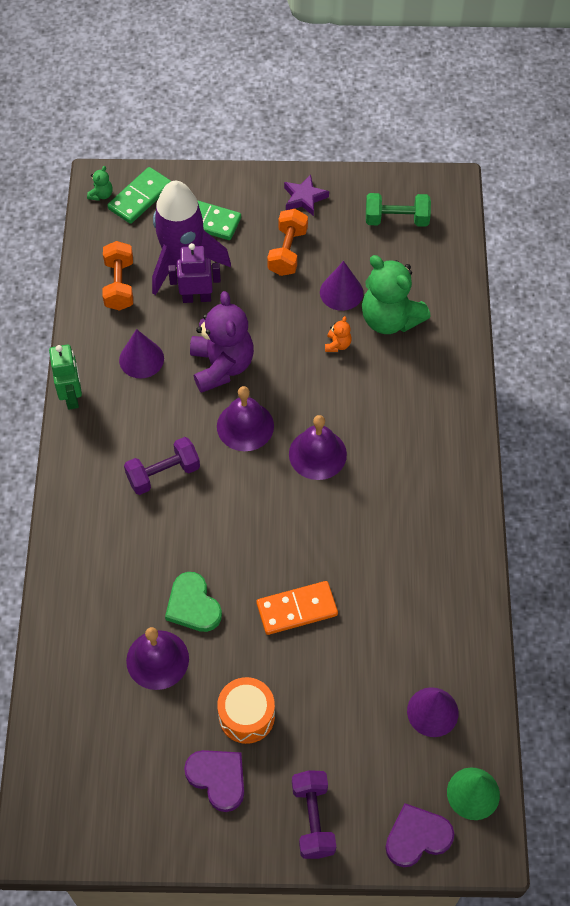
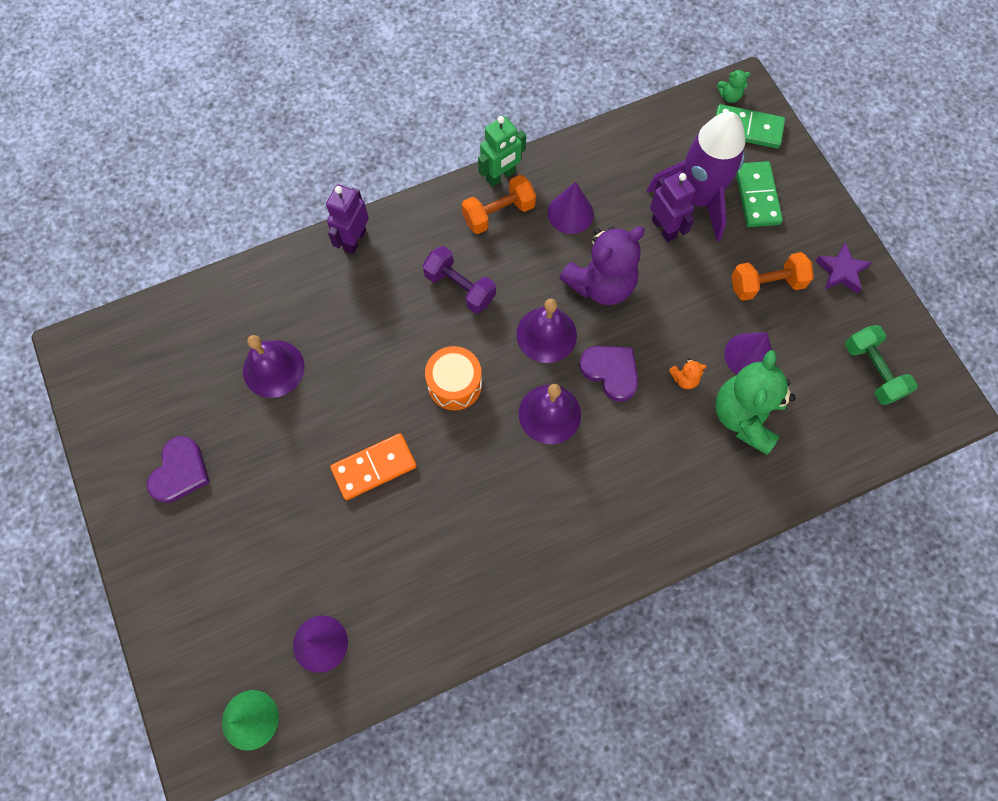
camera: 65 degrees right, 10 degrees up
orange dumbbell [102,241,133,311] -> orange dumbbell moved to [462,175,536,234]
green heart [165,572,222,632] -> none
orange drum [217,677,275,744] -> orange drum moved to [425,346,482,410]
orange domino [257,581,338,635] -> orange domino turned 75 degrees counterclockwise [330,433,417,500]
purple dumbbell [292,770,336,859] -> none
purple heart [385,803,454,867] -> purple heart moved to [579,346,638,402]
none -> purple robot [326,184,369,254]

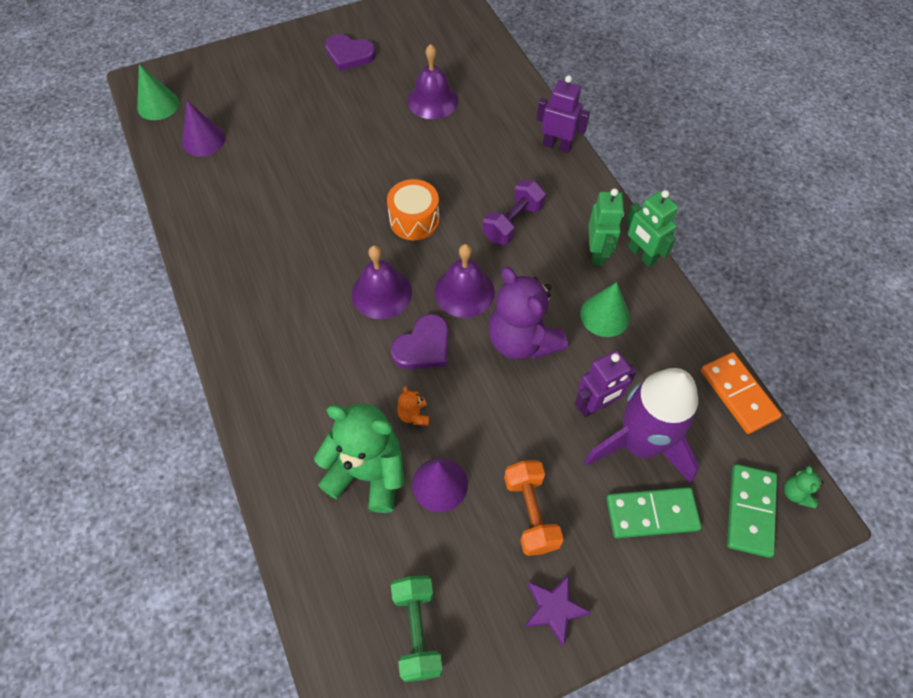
camera: 90 degrees right, 10 degrees down
orange domino [330,433,417,500] -> orange domino moved to [701,352,782,434]
orange dumbbell [462,175,536,234] -> green robot [588,188,624,265]
purple cone [547,182,594,234] -> green cone [580,282,630,337]
green dumbbell [845,325,918,405] -> green dumbbell turned 75 degrees counterclockwise [391,576,443,682]

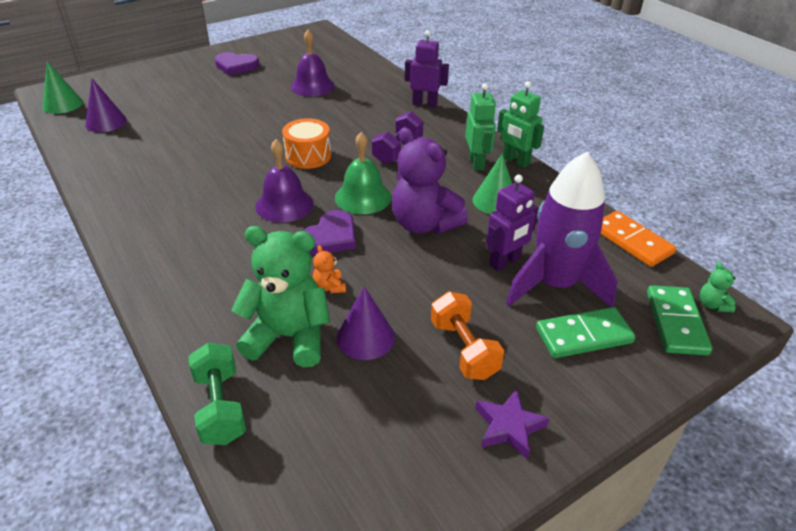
camera: 10 degrees left, 20 degrees down
green dumbbell [391,576,443,682] -> green dumbbell moved to [188,343,246,445]
purple bell [434,244,495,318] -> green bell [335,132,391,214]

